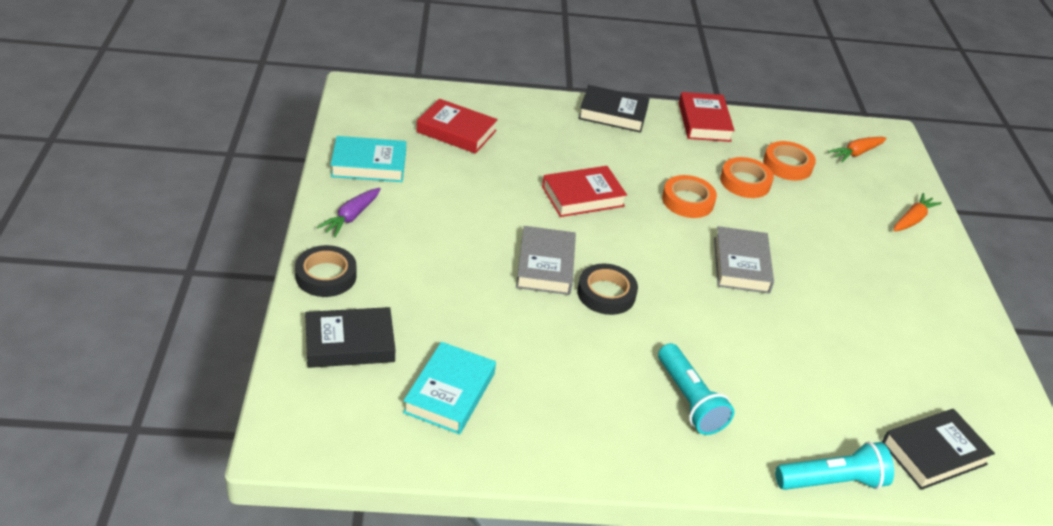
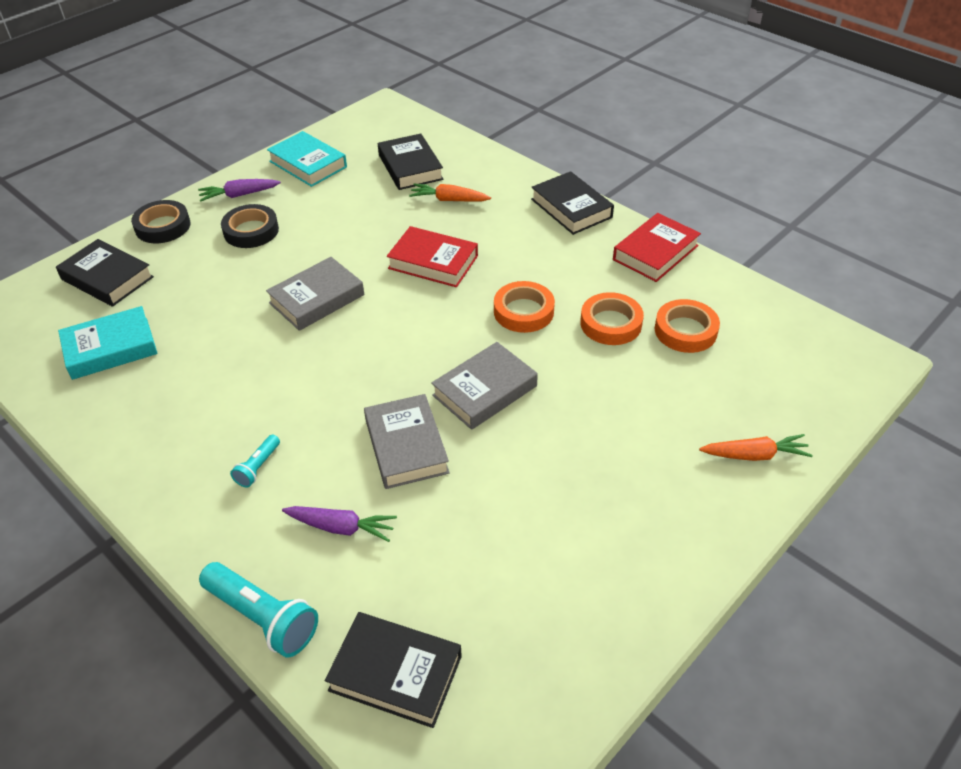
camera: 50 degrees right, 5 degrees up
red book [417,99,498,154] -> black book [378,134,444,190]
black tape [577,264,638,315] -> black tape moved to [221,204,279,248]
turquoise flashlight [658,343,735,435] -> turquoise flashlight [230,435,280,488], size x0.53
orange carrot [828,137,887,162] -> orange carrot moved to [409,184,491,201]
none -> purple carrot [282,506,397,542]
none -> grey book [364,394,450,489]

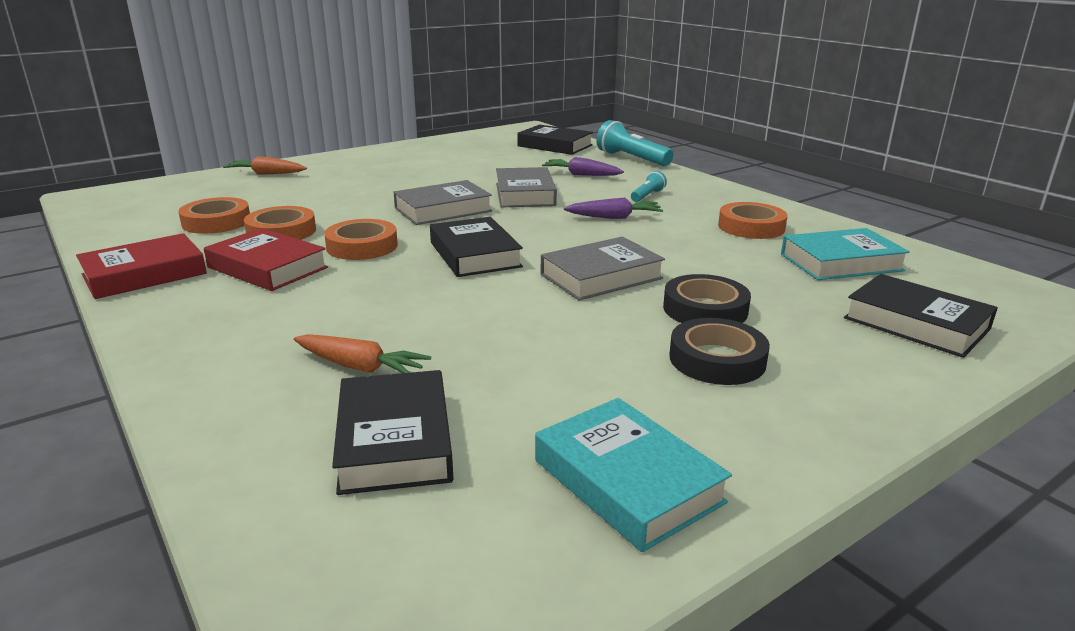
camera: 170 degrees left, 20 degrees down
black tape [131,200,191,243] -> black tape moved to [663,274,751,323]
purple carrot [198,179,281,202] -> purple carrot moved to [564,198,663,219]
red book [387,226,478,287] -> red book moved to [204,228,328,291]
black book [531,171,614,235] -> black book moved to [430,217,523,277]
none -> orange tape [718,202,788,239]

